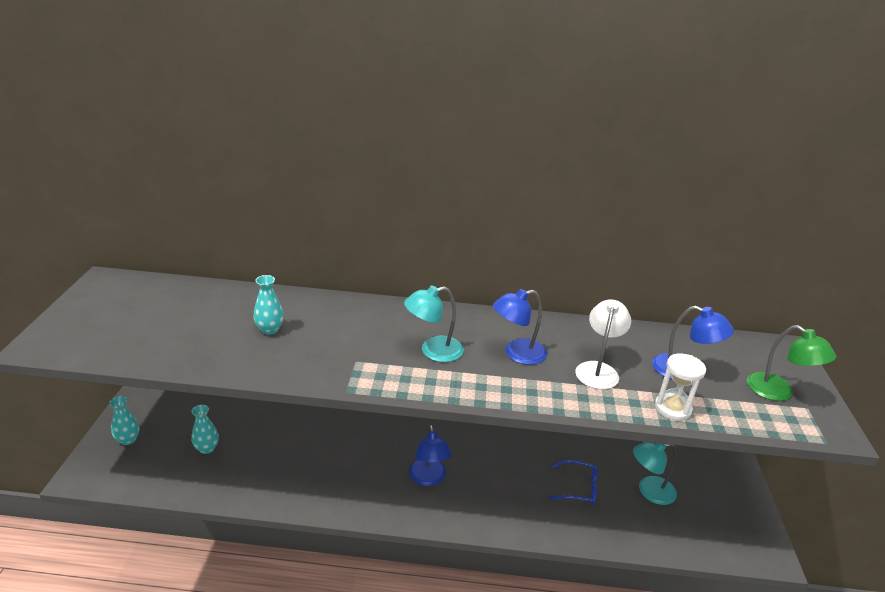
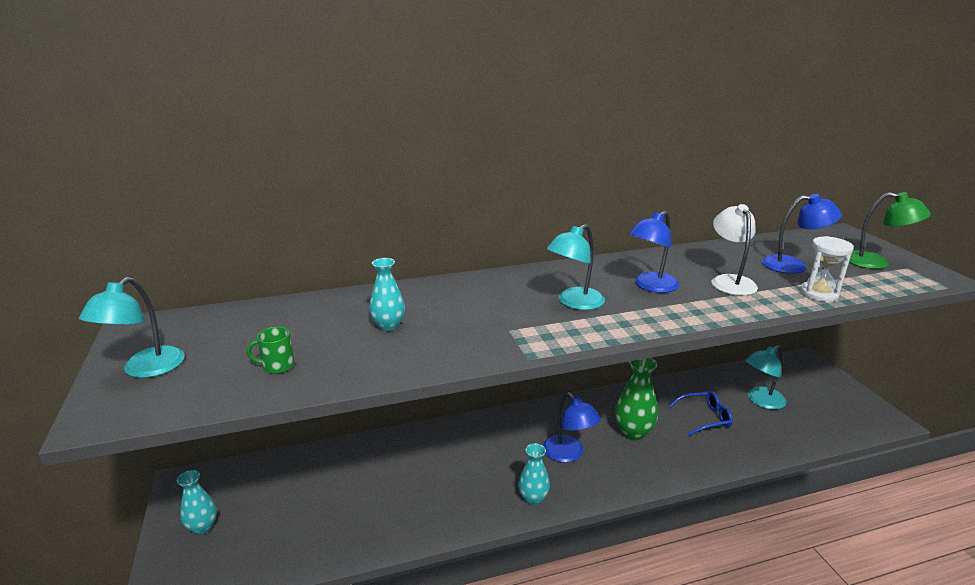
camera: 20 degrees left, 5 degrees down
turquoise vase [191,405,219,454] -> turquoise vase moved to [518,443,550,505]
none -> turquoise lamp [79,277,185,378]
none -> green mug [247,327,295,374]
none -> green vase [615,358,658,440]

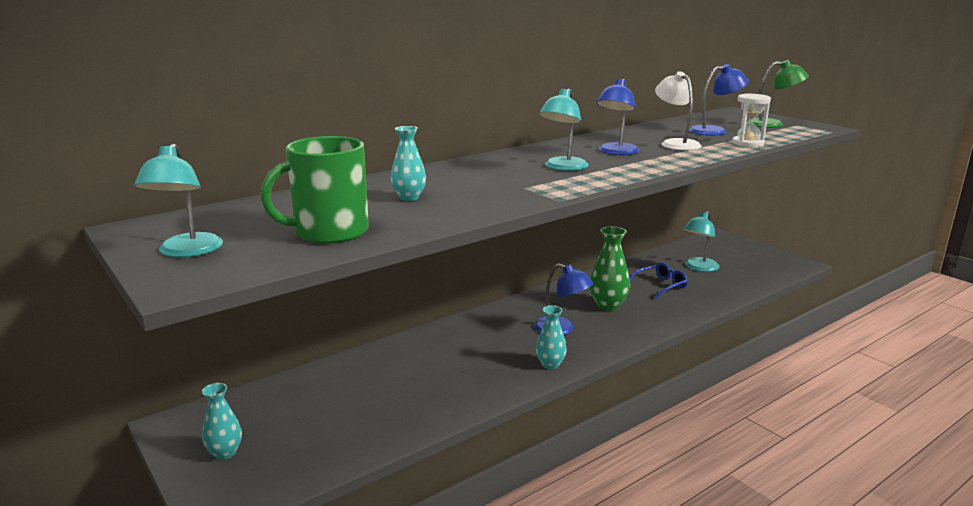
camera: 20 degrees left, 5 degrees down
green mug [247,327,295,374] -> green mug [260,136,369,244], size x2.33

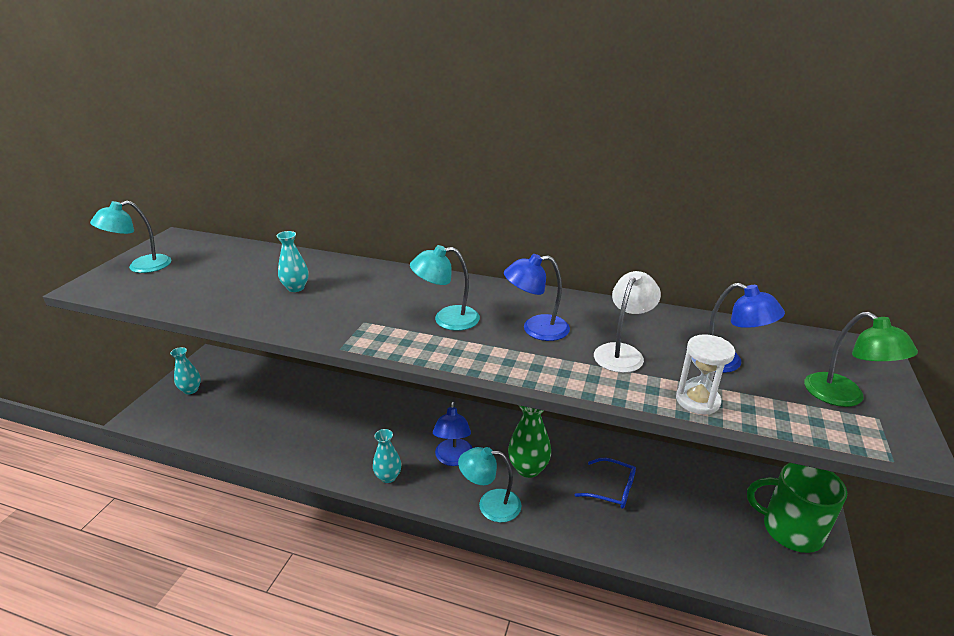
camera: 55 degrees right, 10 degrees up
green mug [260,136,369,244] -> green mug moved to [747,463,847,553]
turquoise lamp [683,211,719,272] -> turquoise lamp moved to [458,447,521,523]

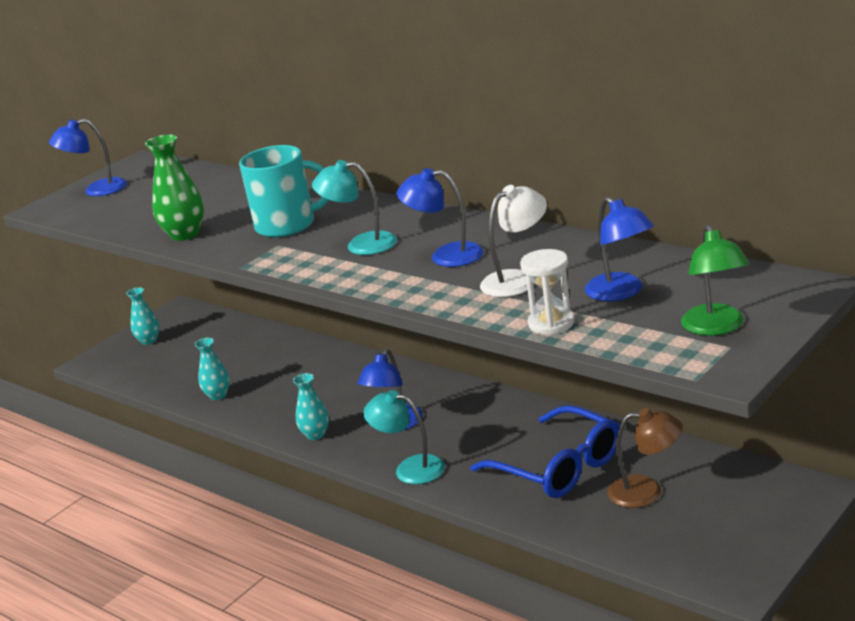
camera: 25 degrees right, 5 degrees down
turquoise lamp [90,201,171,273] -> blue lamp [49,119,127,196]
turquoise vase [277,231,308,292] -> turquoise vase moved to [195,338,230,400]
green vase [508,405,551,478] -> green vase moved to [145,135,204,241]
blue glasses [574,458,636,509] -> blue glasses [470,405,620,498], size x1.79
green mug [747,463,847,553] -> none
none -> turquoise mug [239,145,329,237]
none -> brown lamp [607,408,683,508]

